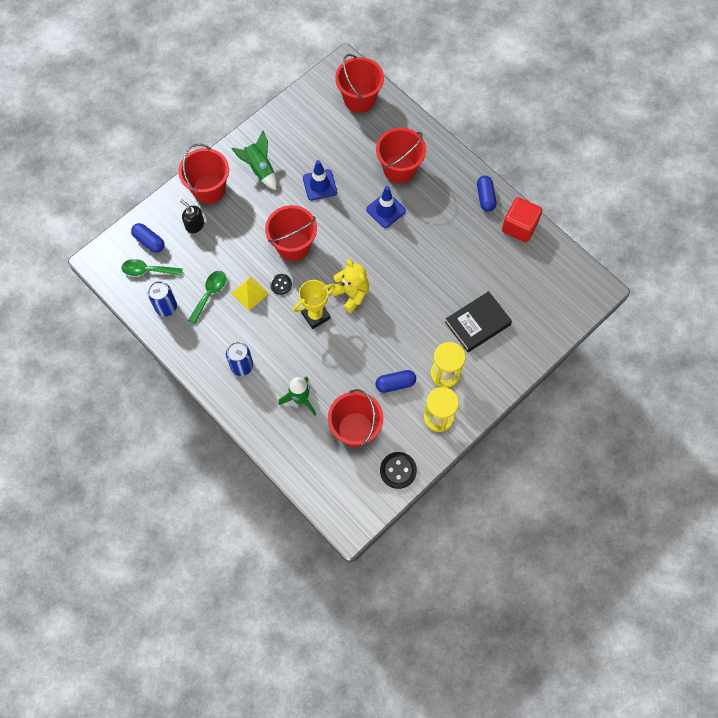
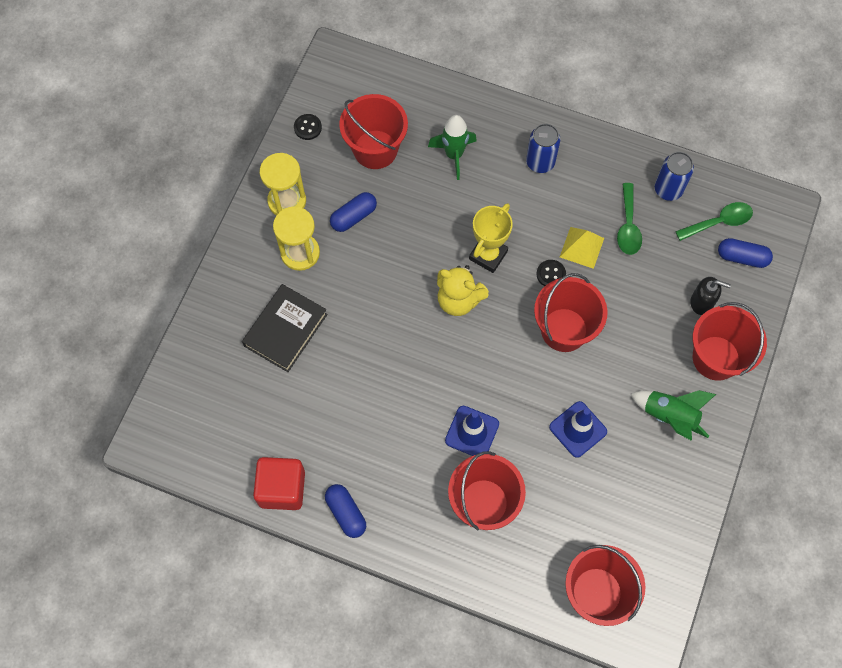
camera: 155 degrees right, 0 degrees up
black button [380,452,417,489] -> black button [294,114,322,140], size x0.63

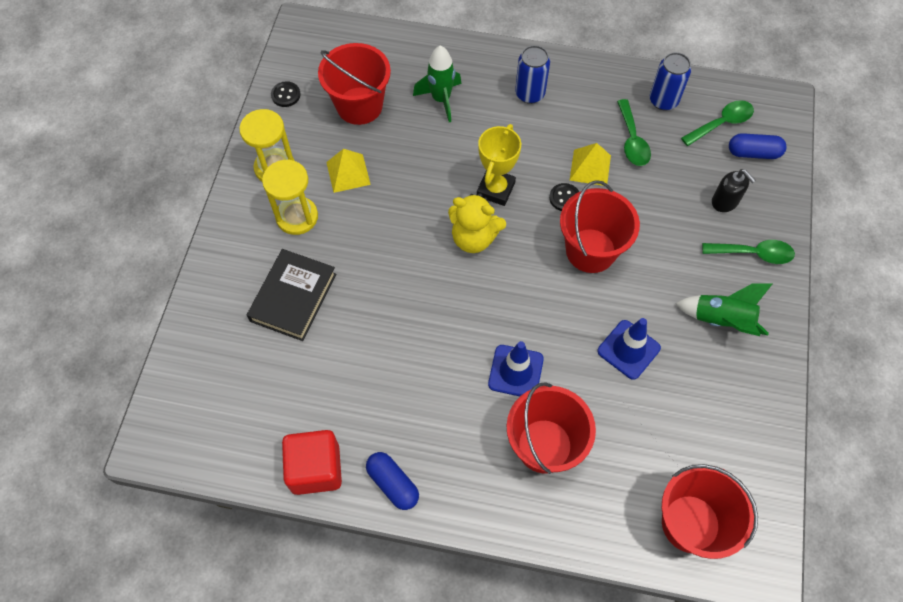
camera: 10 degrees left, 5 degrees down
blue capsule [330,192,377,232] -> yellow pyramid [326,149,371,193]
black soap dispenser [690,277,731,315] -> black soap dispenser turned 45 degrees clockwise [712,169,756,212]
red bucket [693,302,767,381] -> green spoon [702,240,795,264]

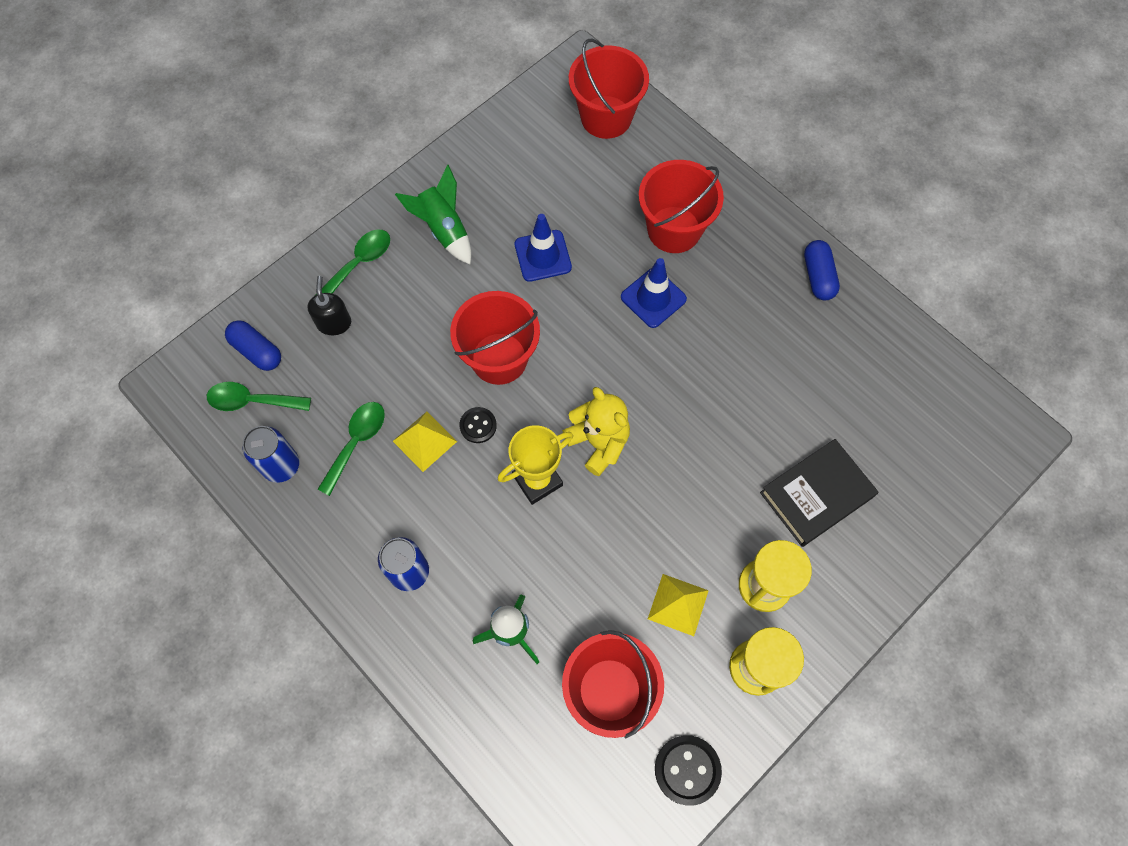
camera: 145 degrees left, 5 degrees up
black button [271,81,301,107] -> black button [655,735,722,806], size x1.58
red cube [282,430,342,495] -> none
green spoon [702,240,795,264] -> green spoon turned 90 degrees clockwise [316,229,390,295]

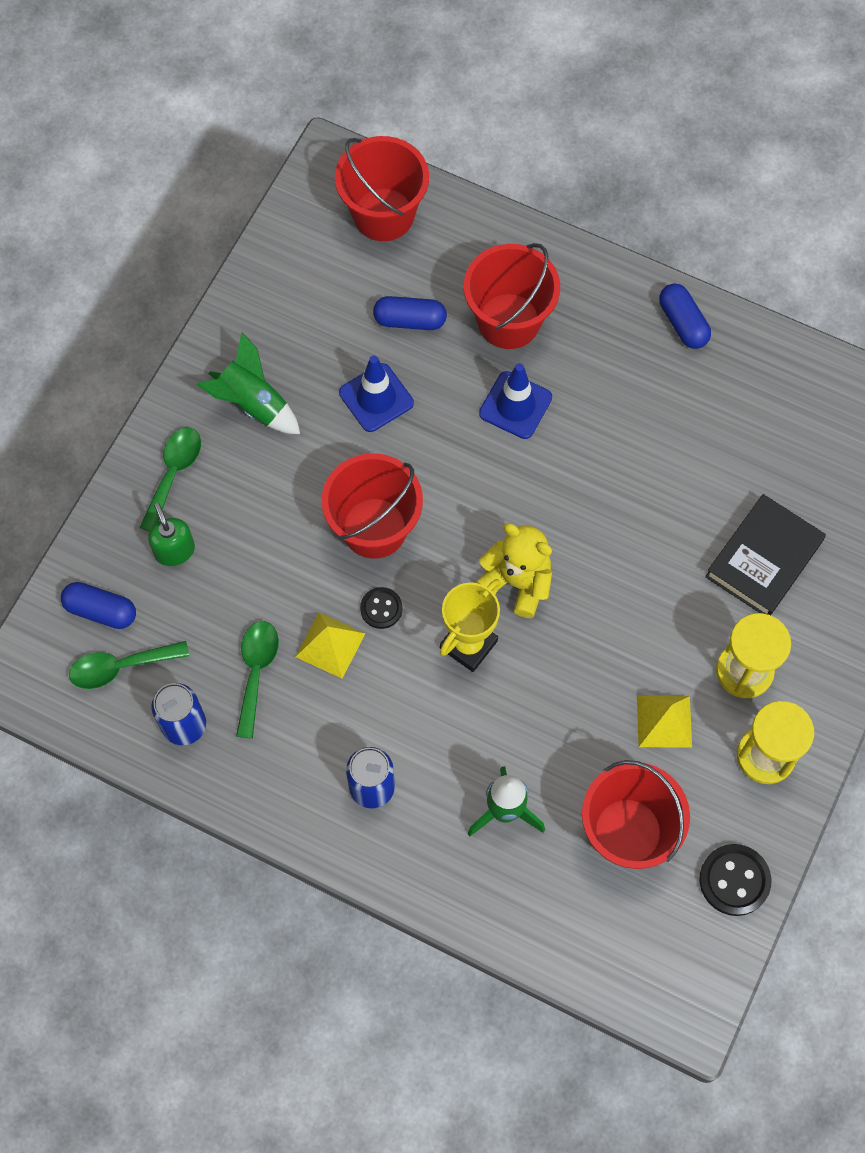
camera: 20 degrees left, 0 degrees up
black soap dispenser [307,276,351,335] -> green soap dispenser [148,503,195,566]
none -> blue capsule [373,296,447,330]

